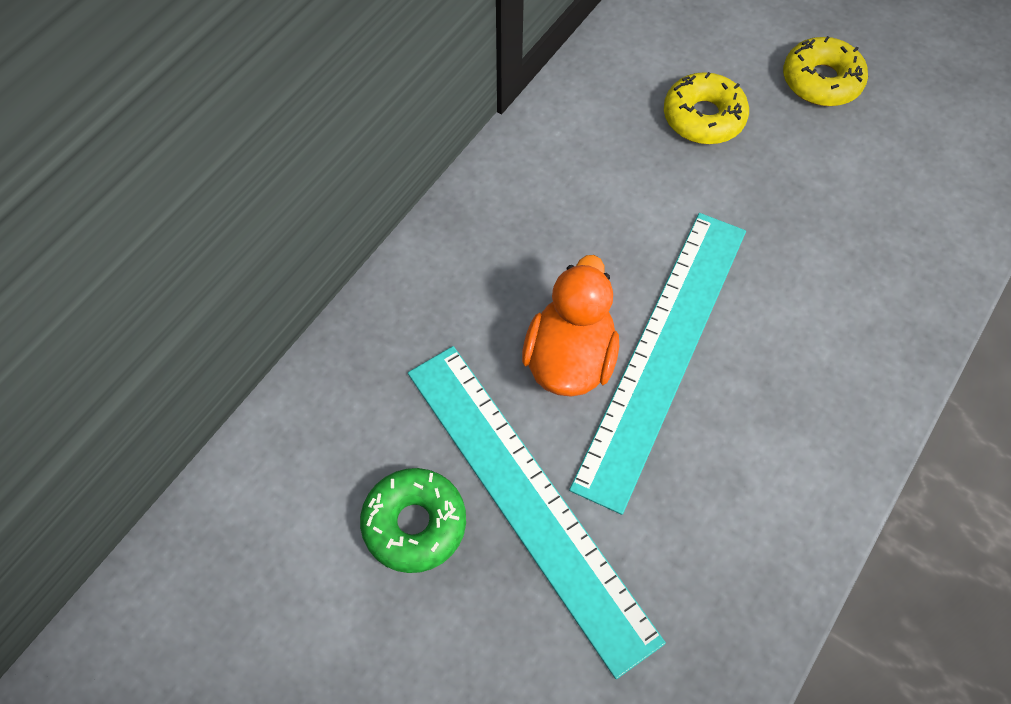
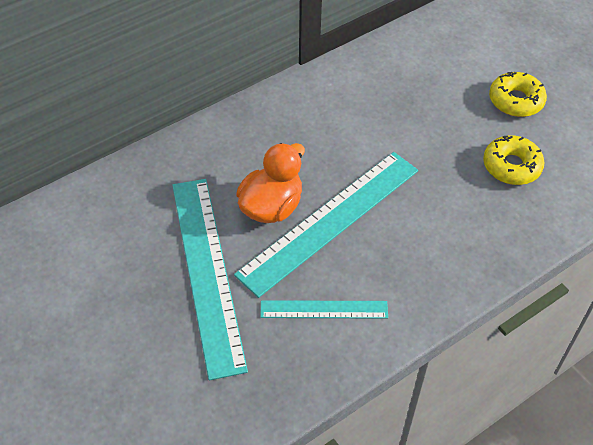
camera: 20 degrees right, 10 degrees down
green donut [360,468,466,573] -> none
yellow donut [664,72,749,144] -> yellow donut moved to [483,135,545,185]
none -> turquoise ruler [260,300,388,319]

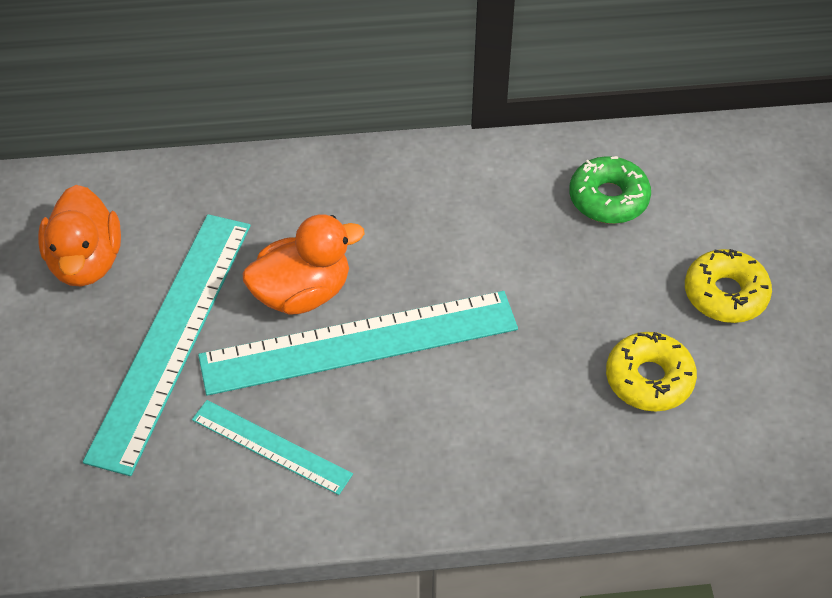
camera: 30 degrees right, 0 degrees up
none -> orange duck [38,185,121,287]
none -> green donut [569,156,651,224]

